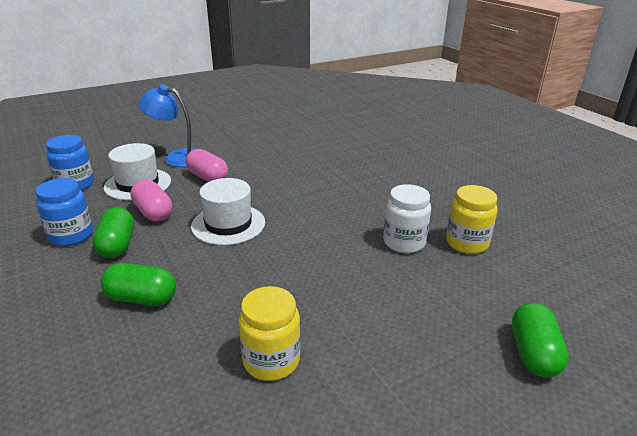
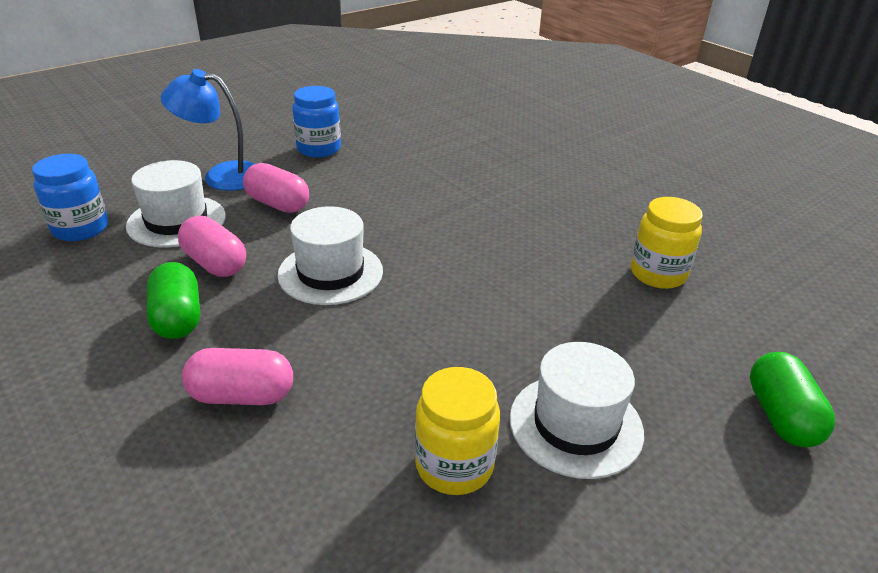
camera: 10 degrees left, 5 degrees up
blue jar [36,178,93,246] -> blue jar moved to [292,86,341,158]
green capsule [101,263,176,306] -> pink capsule [182,348,293,405]
white jar [383,184,431,253] -> none
none -> white hat [509,342,644,479]

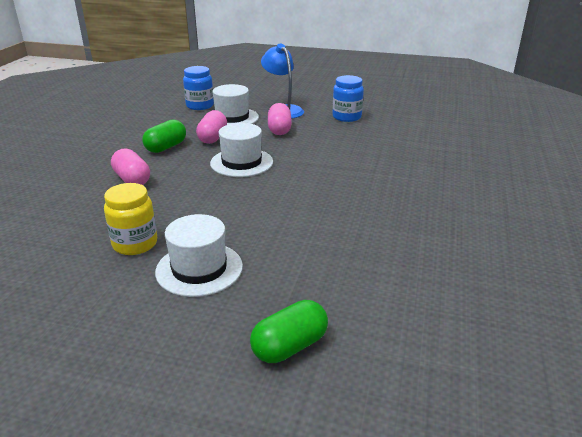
camera: 55 degrees right, 5 degrees down
yellow jar [631,197,703,289] -> none

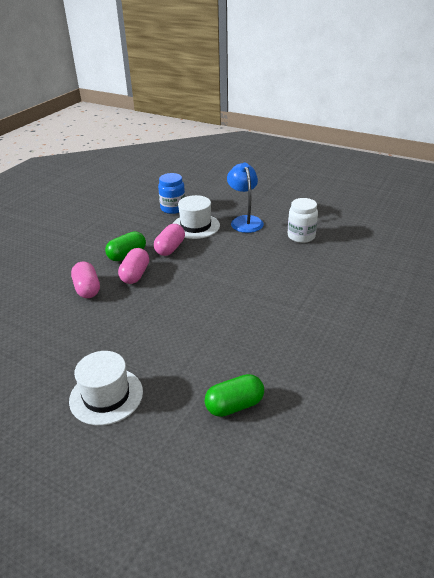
camera: 15 degrees right, 5 degrees up
yellow jar [104,183,157,255] -> none
white hat [210,123,273,177] -> none
green capsule [250,300,328,363] -> green capsule moved to [205,374,264,417]
pink capsule [268,103,292,135] -> pink capsule moved to [118,248,149,284]
blue jar [333,75,364,122] -> white jar [288,198,318,243]

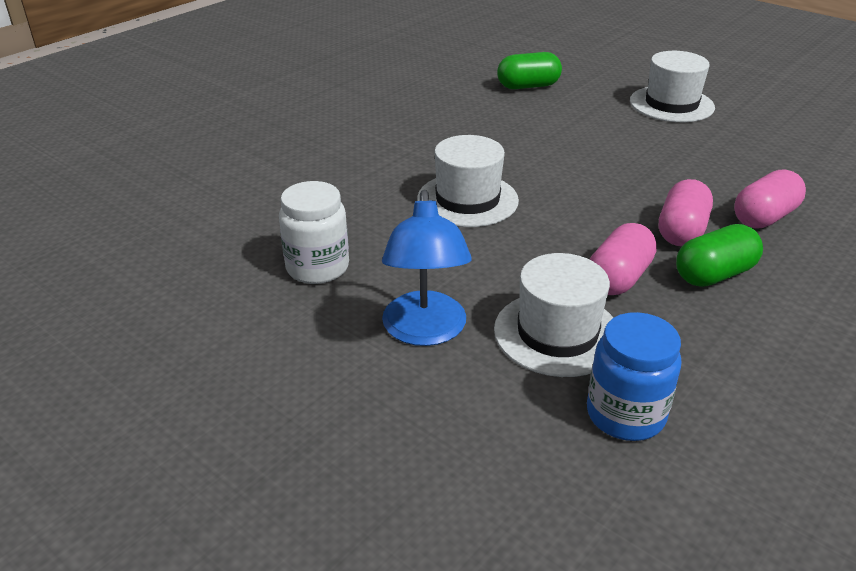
camera: 170 degrees left, 0 degrees up
pink capsule [71,261,100,298] -> pink capsule turned 60 degrees clockwise [734,169,806,228]
none -> white hat [417,135,519,227]

